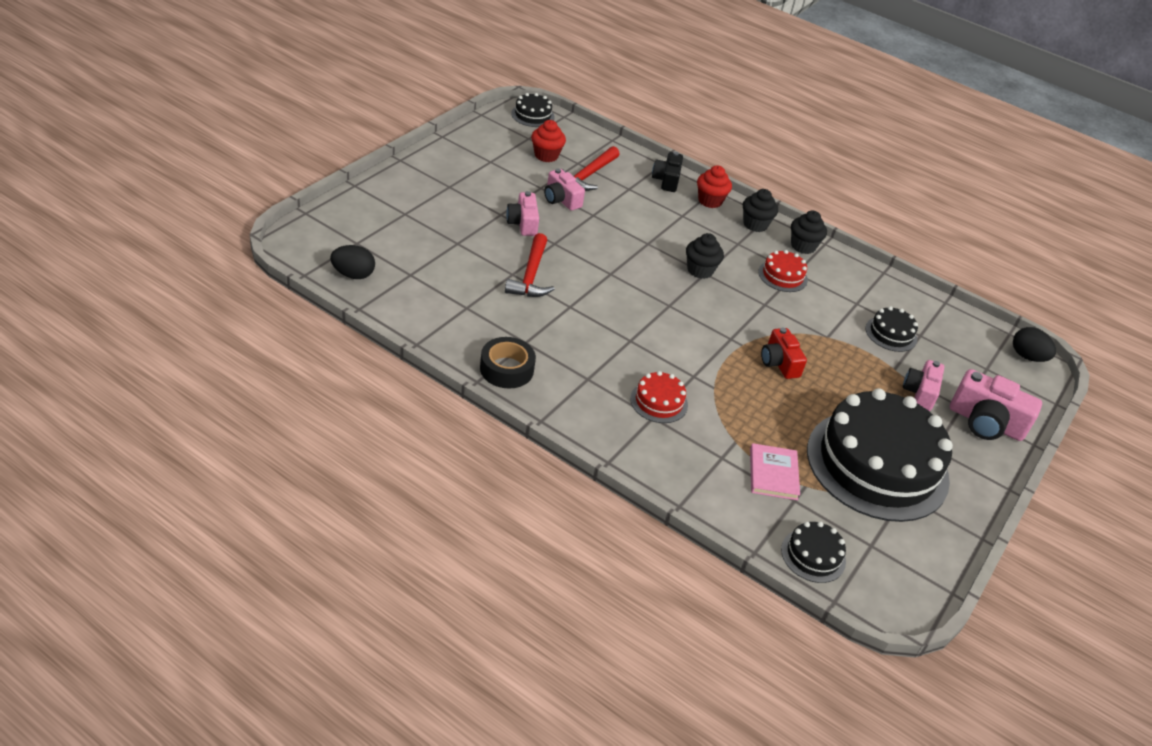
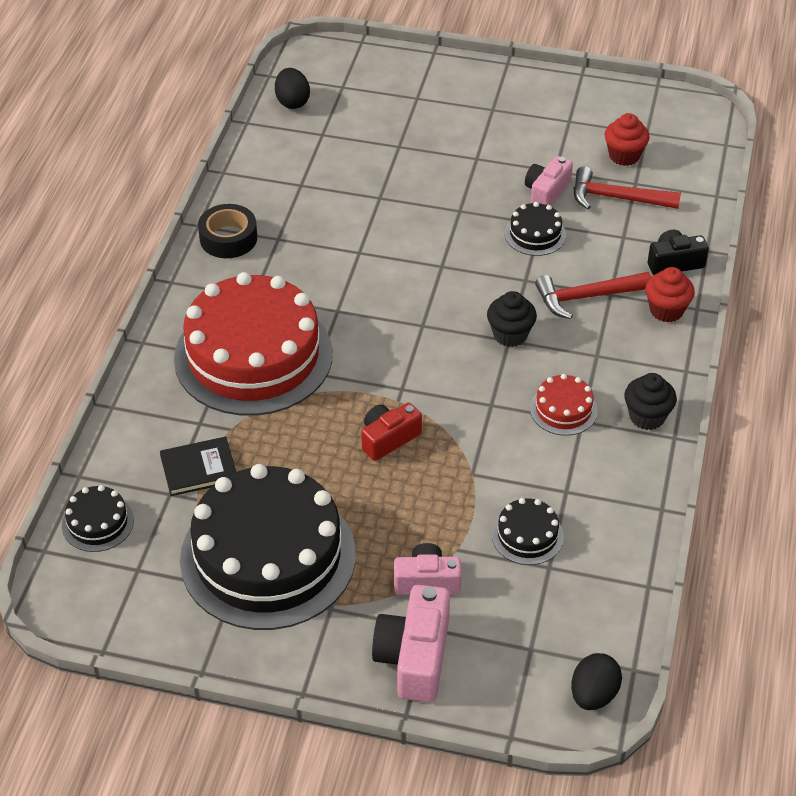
camera: 75 degrees right, 5 degrees up
red hammer [505,233,555,297] -> red hammer moved to [535,272,651,319]
pink camera [506,191,539,236] -> none
black cake [511,93,555,127] -> black cake moved to [505,202,566,256]
red cake [630,371,688,423] -> red cake [174,272,333,416], size x2.41
black cupcake [743,189,778,232] -> none
pink book [750,443,800,500] -> black book [160,437,236,496]

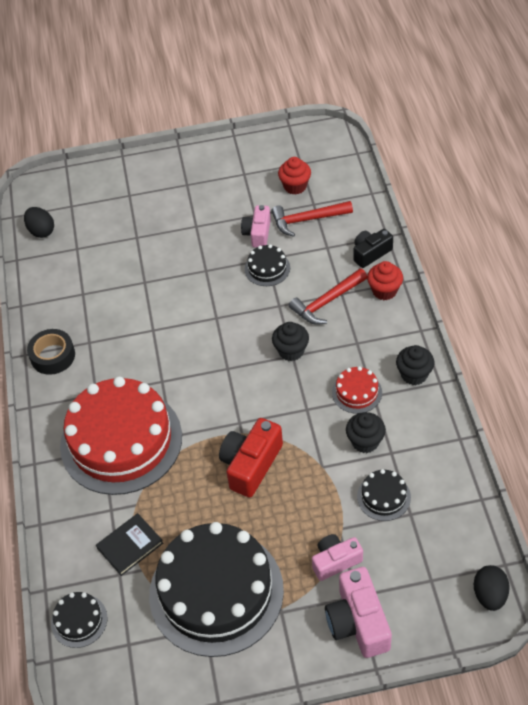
camera: 20 degrees left, 5 degrees up
red camera [361,403,422,461] -> red camera [219,418,283,498], size x1.53
none -> black cupcake [346,412,386,453]

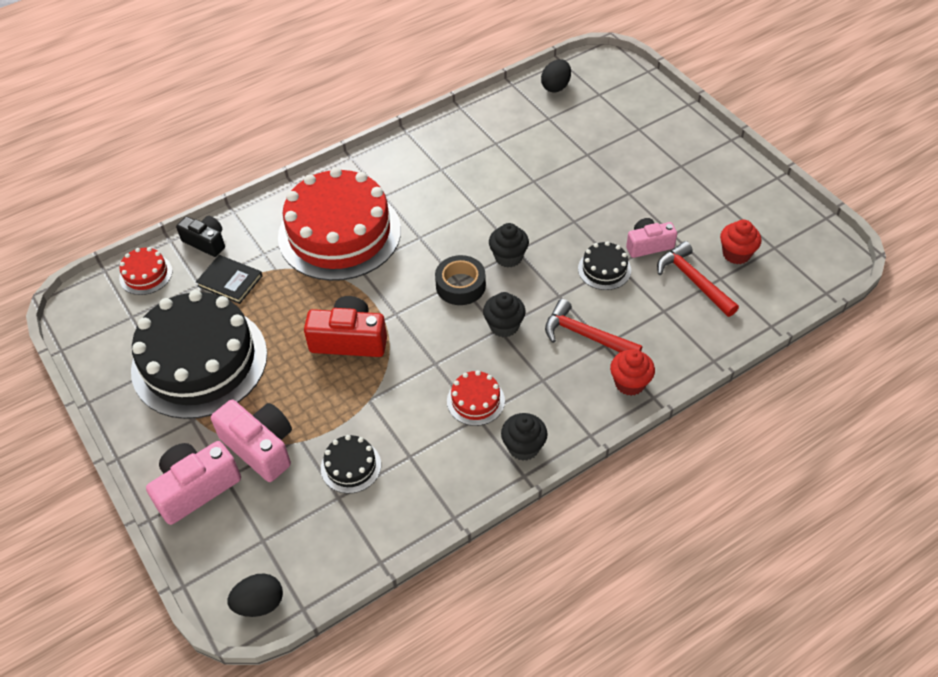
camera: 65 degrees right, 0 degrees up
black tape [27,329,75,375] -> black tape moved to [435,255,486,305]
black cake [51,592,107,648] -> red cake [119,247,173,295]
pink camera [312,534,363,581] -> pink camera [211,400,292,482], size x1.53
black cupcake [346,412,386,453] -> black cupcake moved to [489,223,529,267]
black camera [354,229,393,268] -> black camera moved to [176,216,225,257]

